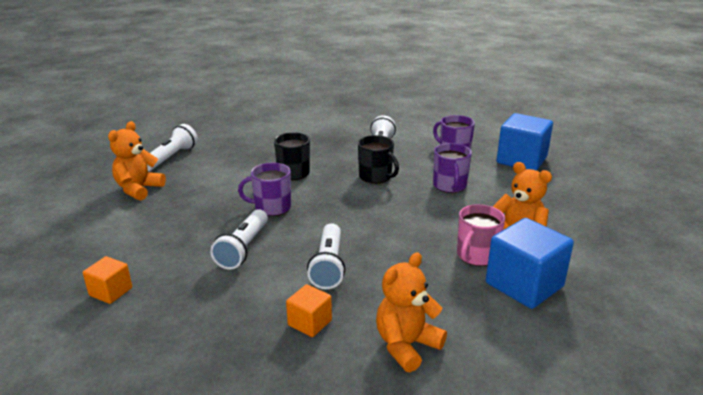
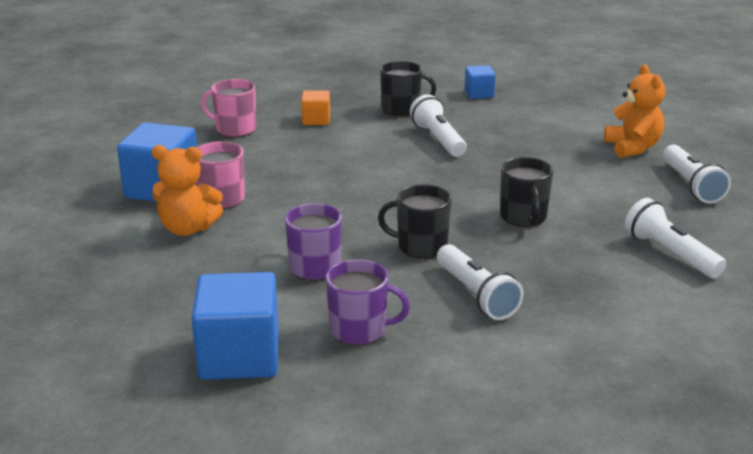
camera: 145 degrees right, 0 degrees up
orange cube [83,256,132,304] -> blue cube [465,65,496,99]
purple mug [238,163,291,216] -> none
white flashlight [307,223,345,289] -> white flashlight moved to [625,198,726,278]
orange teddy bear [376,253,447,372] -> pink mug [201,79,256,137]
none -> black mug [380,61,436,116]

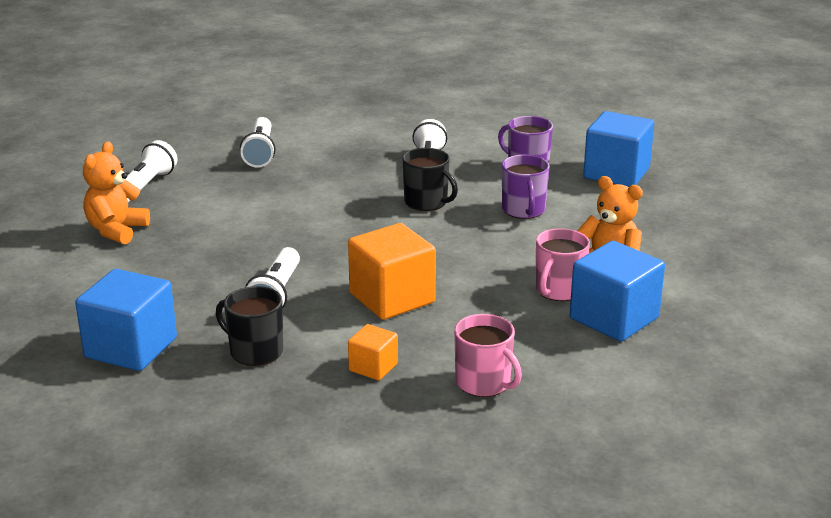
camera: 150 degrees left, 0 degrees up
blue cube [465,65,496,99] -> blue cube [75,269,177,371], size x1.90
black mug [500,157,553,227] -> none
none -> orange cube [348,223,436,320]

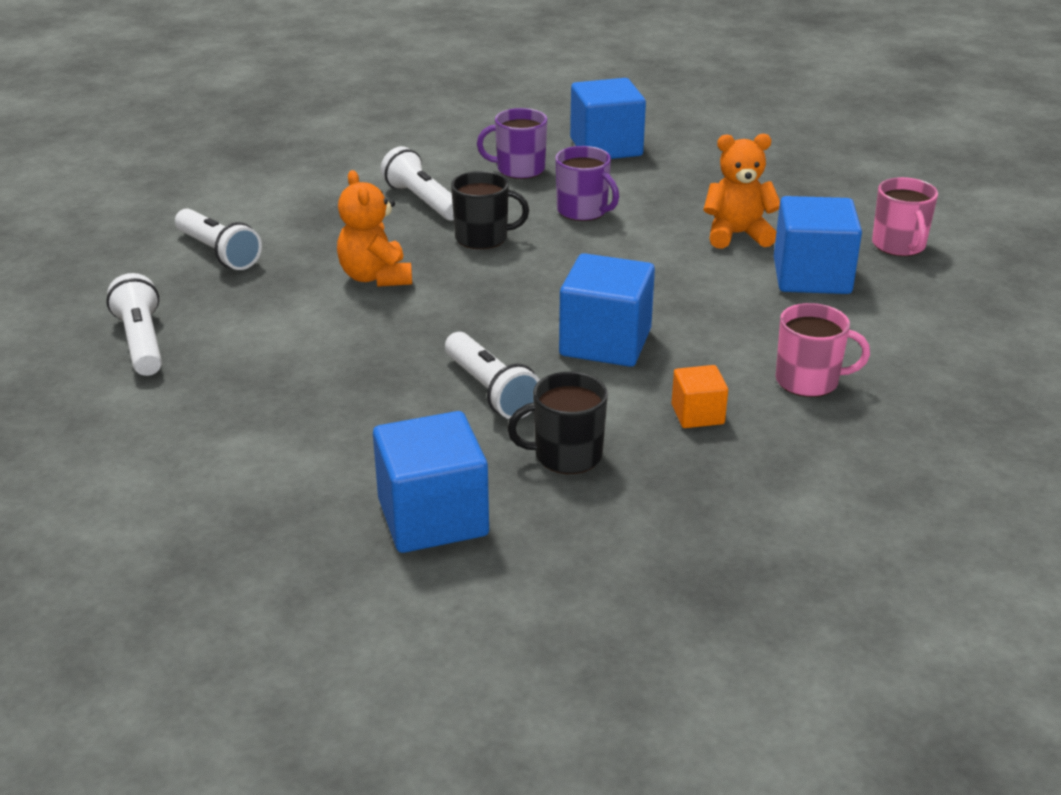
camera: 40 degrees left, 5 degrees up
orange teddy bear [83,142,150,244] -> orange teddy bear moved to [337,170,412,287]
orange cube [348,223,436,320] -> blue cube [559,253,655,367]
pink mug [535,228,590,301] -> pink mug moved to [872,177,938,256]

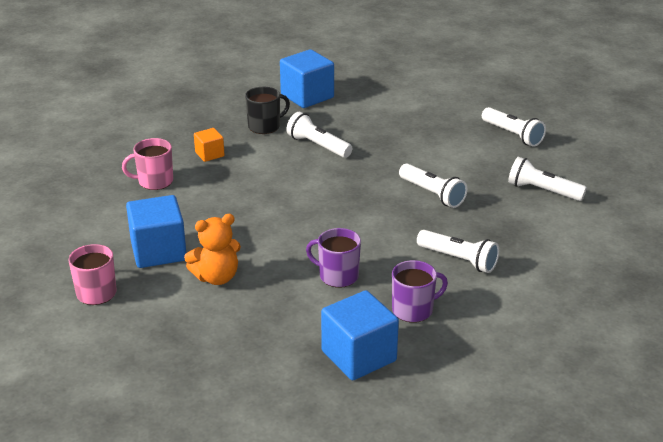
camera: 160 degrees right, 0 degrees up
orange teddy bear [337,170,412,287] -> white flashlight [399,164,467,208]
black mug [451,171,529,249] -> none
blue cube [559,253,655,367] -> none

